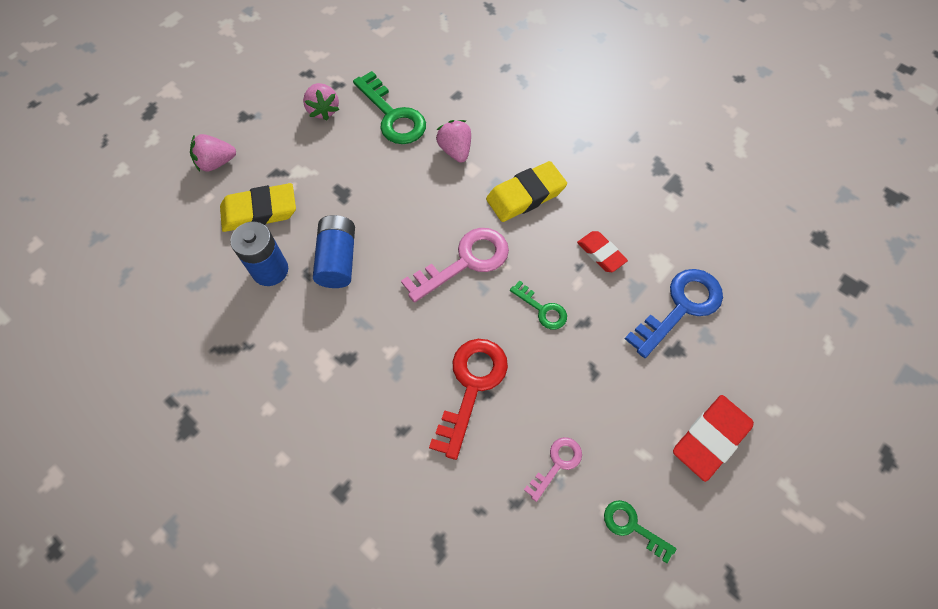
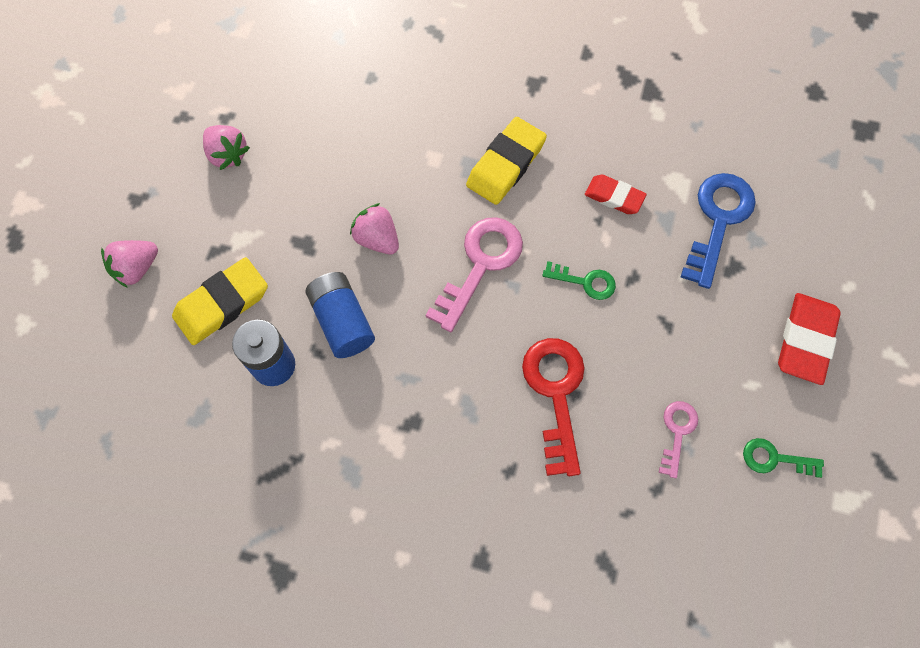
camera: 25 degrees left, 5 degrees up
green key [353,71,426,144] -> none
pink strawberry [436,120,471,163] -> pink strawberry moved to [350,203,399,254]

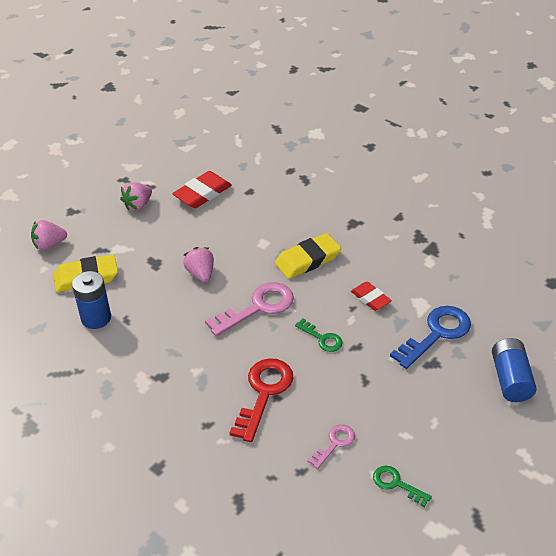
camera: 25 degrees right, 25 degrees down
pink strawberry [203,125,250,170] -> pink strawberry turned 60 degrees clockwise [120,182,152,211]
blue battery [305,272,375,358] -> blue battery moved to [492,338,537,402]
red eraser [778,293,841,385] -> red eraser moved to [172,171,232,208]

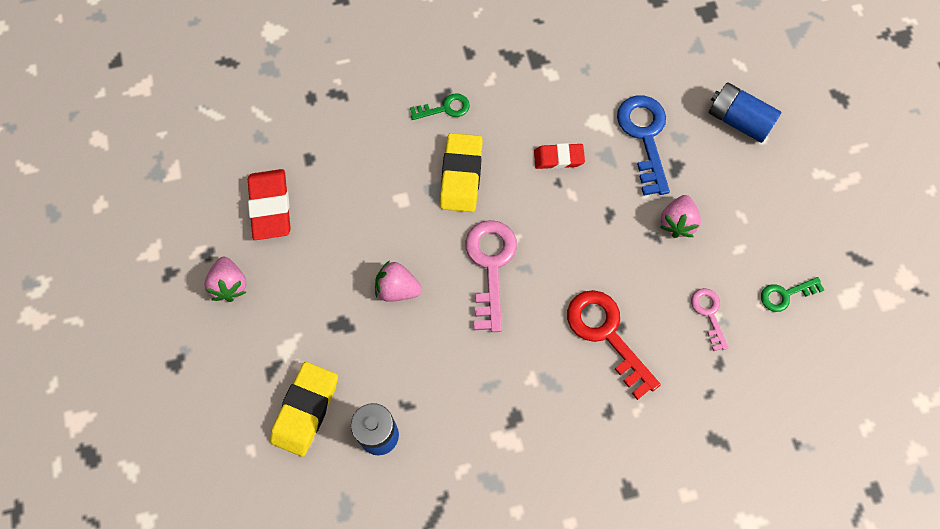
camera: 55 degrees left, 25 degrees up
pink strawberry [31,220,67,250] -> pink strawberry moved to [660,195,701,238]
green key [295,319,343,352] -> green key moved to [410,94,470,120]

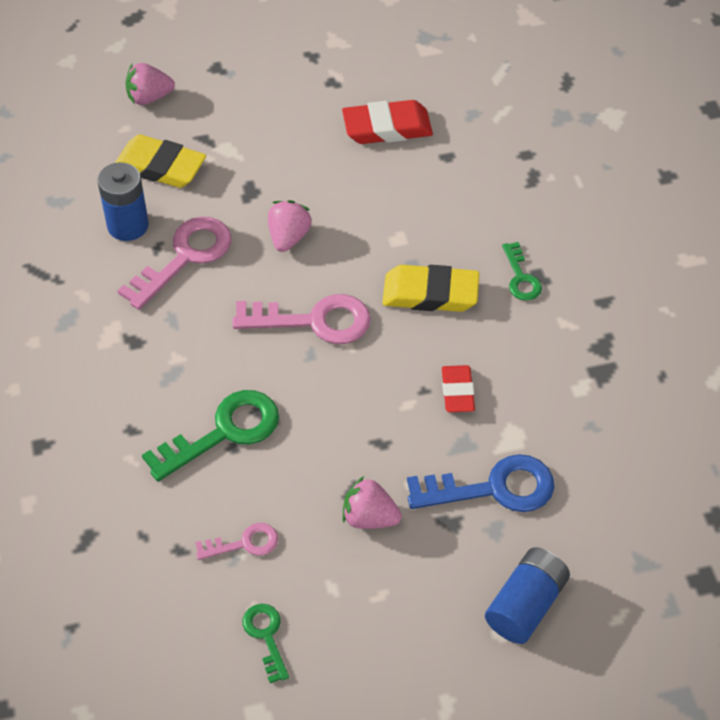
camera: 90 degrees right, 15 degrees down
pink strawberry [204,257,247,302] -> pink strawberry moved to [126,63,175,105]
red key [567,290,661,400] -> green key [142,390,279,481]
none -> pink key [118,217,231,310]

